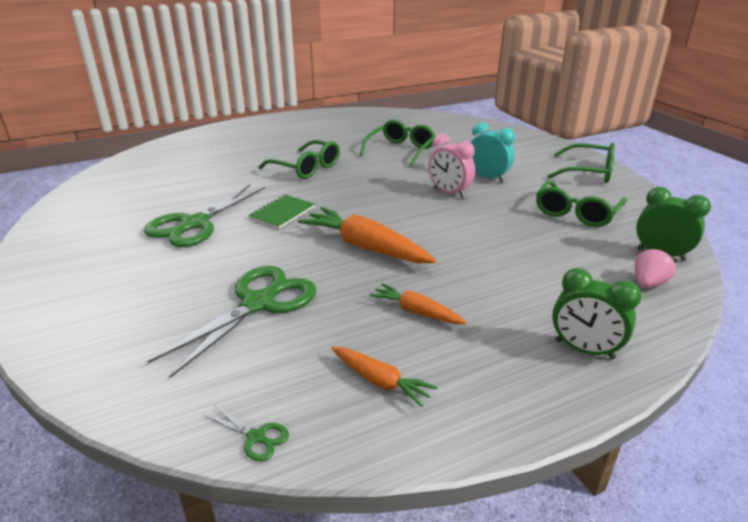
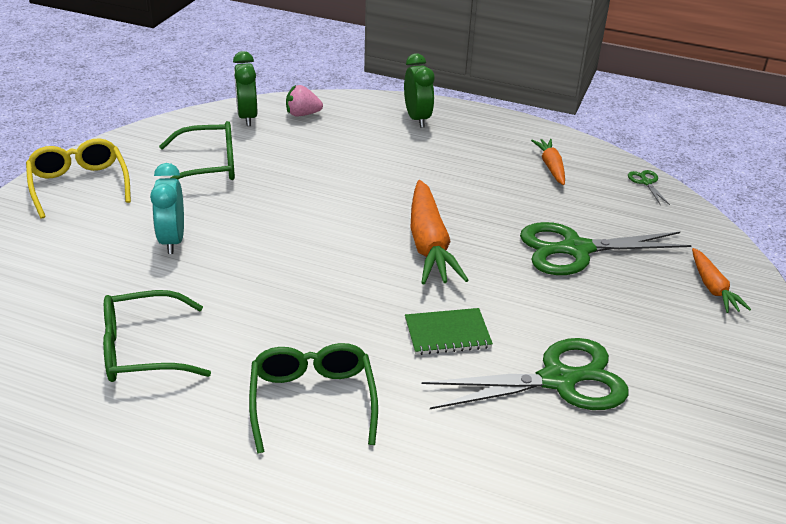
camera: 135 degrees left, 5 degrees up
orange carrot [369,283,467,324] -> orange carrot moved to [692,248,751,313]
pink clock [428,134,475,198] -> none
green glasses [547,143,615,183] -> yellow glasses [26,139,131,219]

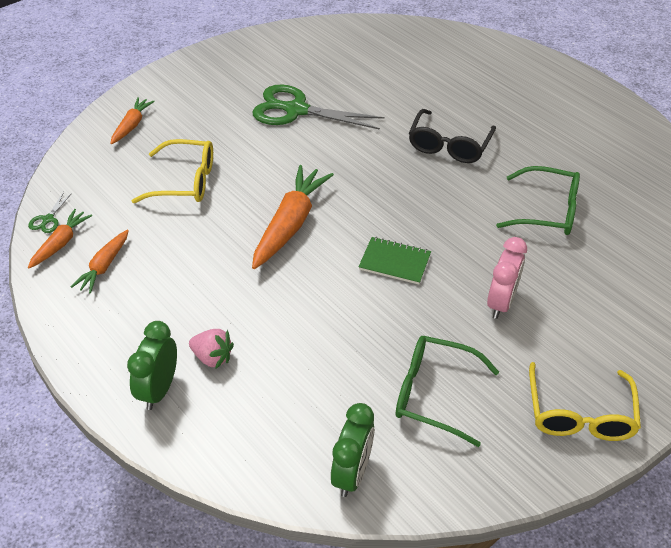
camera: 150 degrees left, 10 degrees up
turquoise clock [150,163,184,254] -> pink clock [487,237,527,319]
green glasses [249,343,378,454] -> black glasses [409,109,496,163]
pink strawberry [286,85,323,116] -> pink strawberry moved to [189,329,234,369]
green notebook [405,308,493,355] -> green notebook moved to [359,237,431,285]
green scissors [520,222,692,275] -> yellow glasses [132,139,213,203]
none -> orange carrot [28,209,92,268]

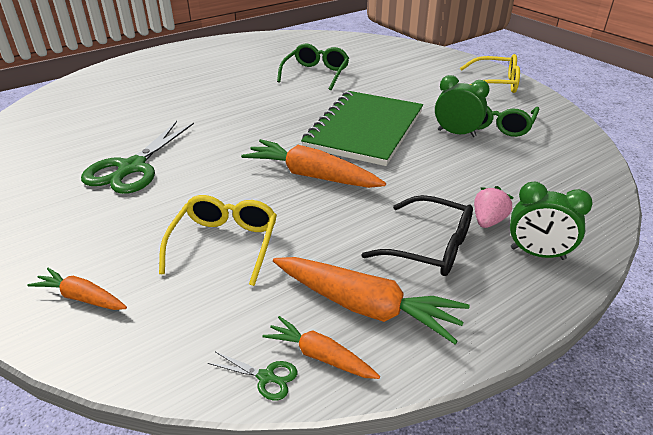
camera: 85 degrees left, 10 degrees down
orange carrot [71,230,129,294] -> orange carrot [273,257,470,344], size x1.78
green clock [331,403,374,497] -> green clock moved to [435,75,490,137]
green notebook [359,237,431,285] -> green notebook [301,91,423,166], size x2.31
black glasses [409,109,496,163] -> black glasses moved to [361,195,473,276]
pink clock [487,237,527,319] -> none

